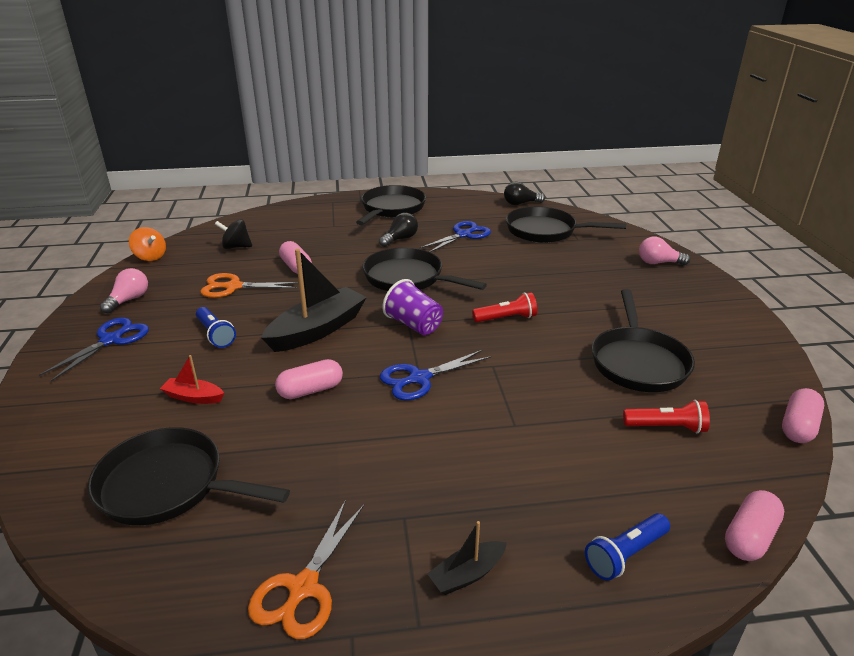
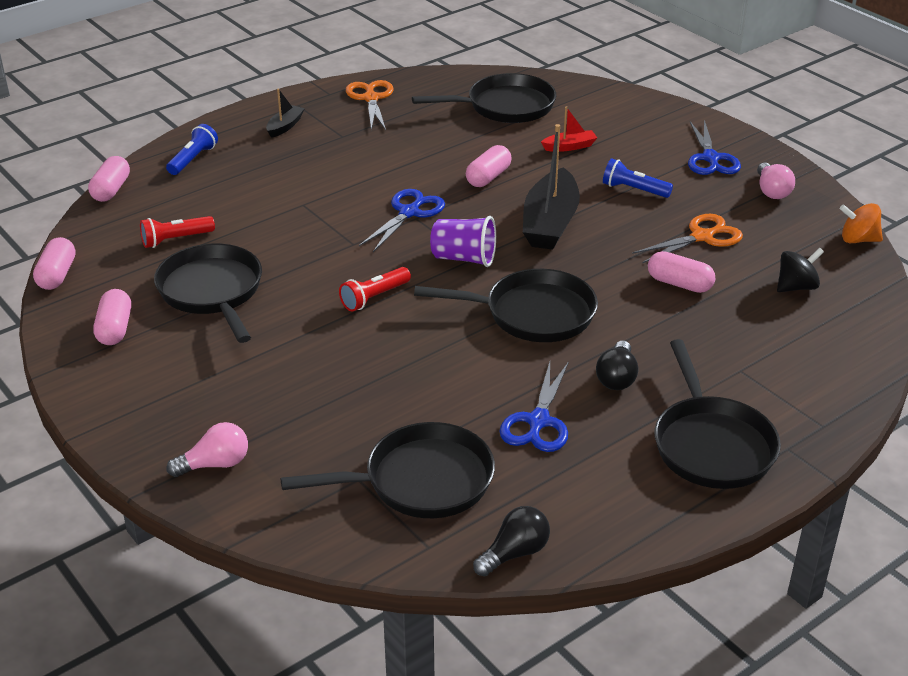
camera: 150 degrees right, 5 degrees up
none -> pink capsule [93,289,131,345]

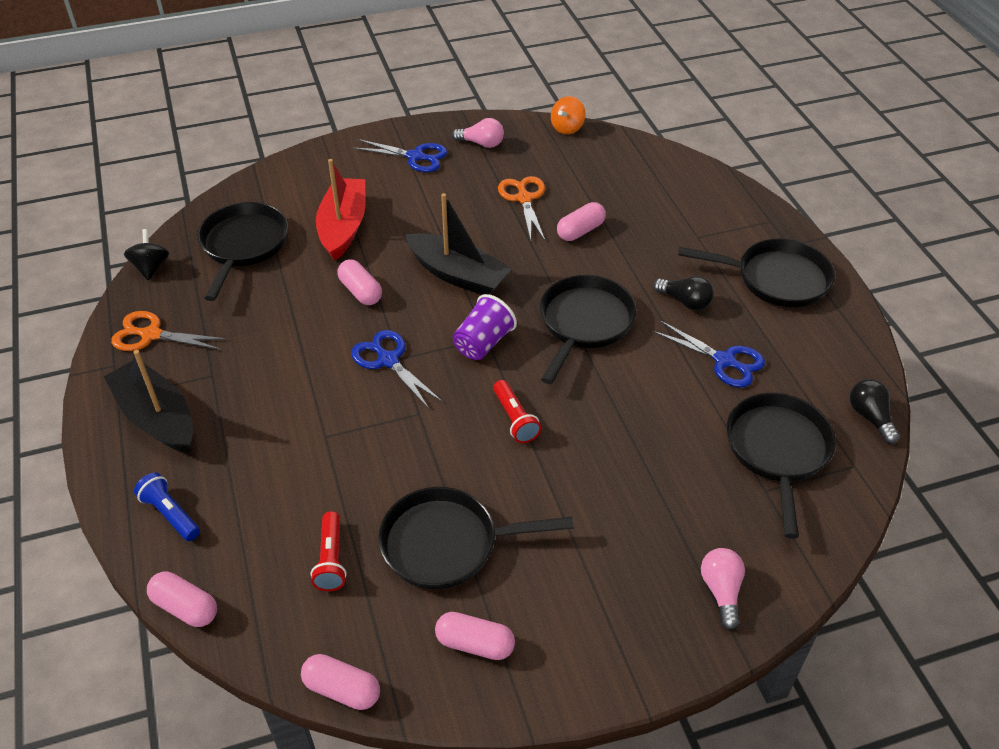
camera: 70 degrees left, 10 degrees up
black boat [266,89,305,138] -> black boat [104,350,193,453], size x2.07
red boat [541,106,597,152] -> red boat [316,159,366,261], size x2.07
blue flashlight [603,158,673,198] -> none
black spinning top [777,248,824,292] -> black spinning top moved to [124,229,169,280]

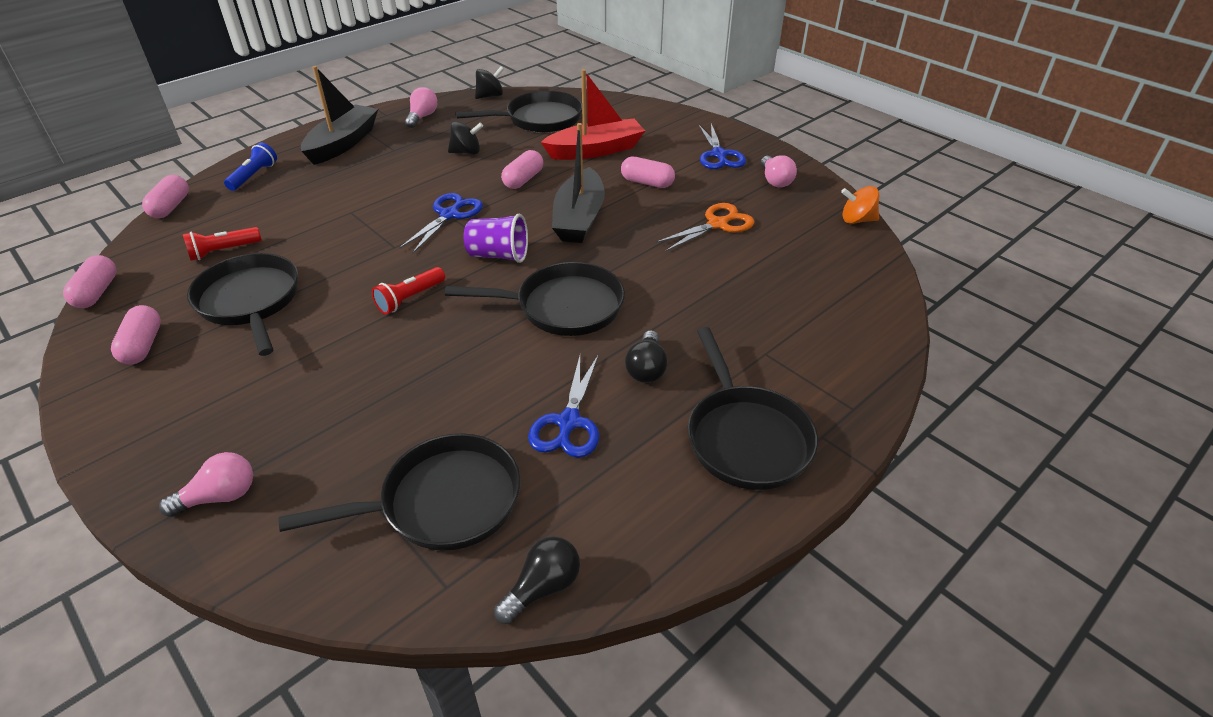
camera: 65 degrees right, 5 degrees down
orange scissors [111,311,227,351] -> pink light bulb [405,87,438,128]
pink capsule [557,202,606,241] -> pink capsule moved to [621,157,675,188]
none -> black spinning top [448,121,483,155]

